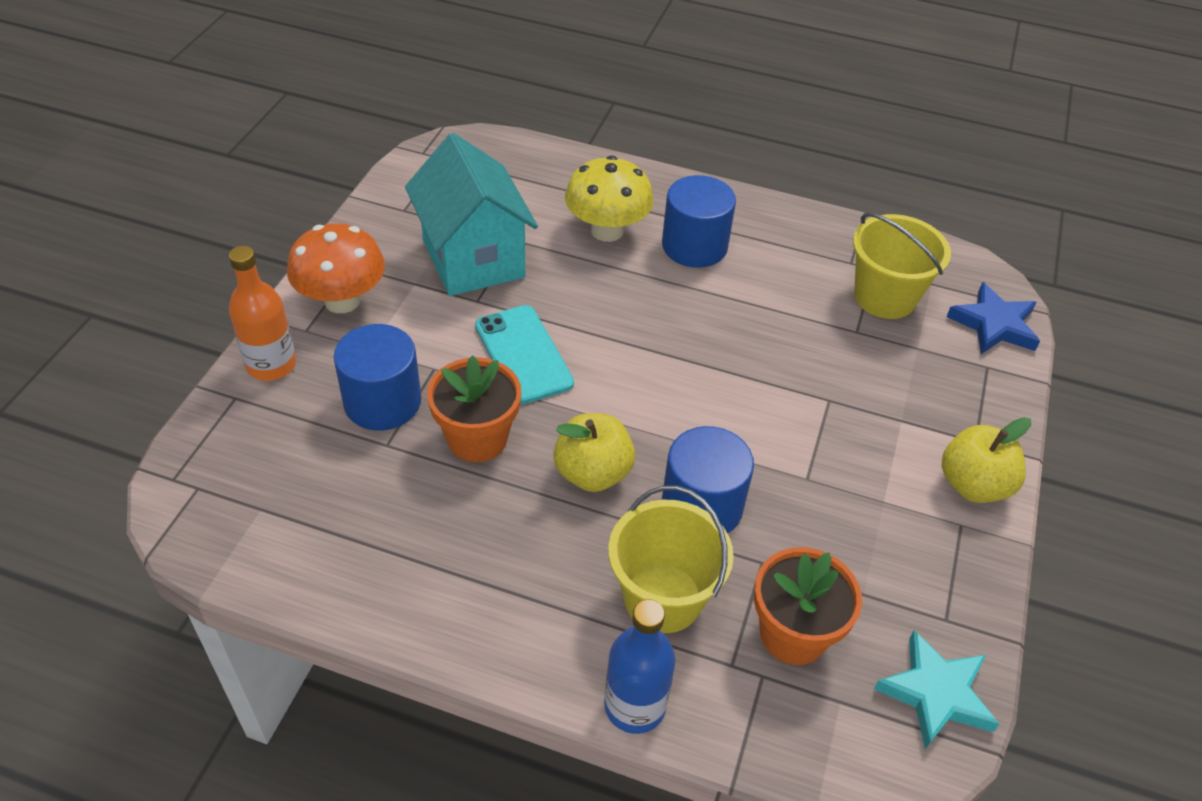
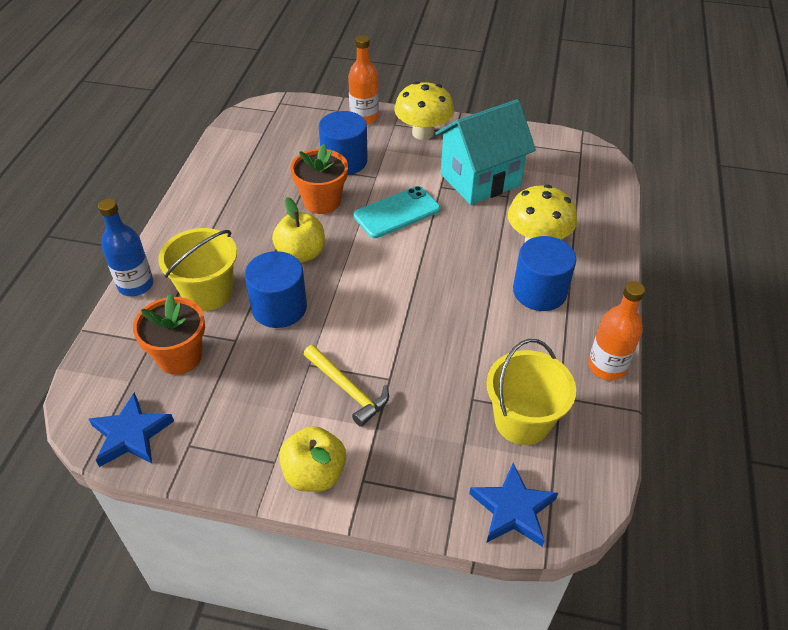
camera: 85 degrees right, 0 degrees up
orange mushroom [287,224,385,313] -> yellow mushroom [394,81,454,140]
turquoise star [874,630,999,749] -> blue star [89,392,174,467]
none -> yellow hammer [303,345,389,427]
none -> orange bottle [588,281,645,381]

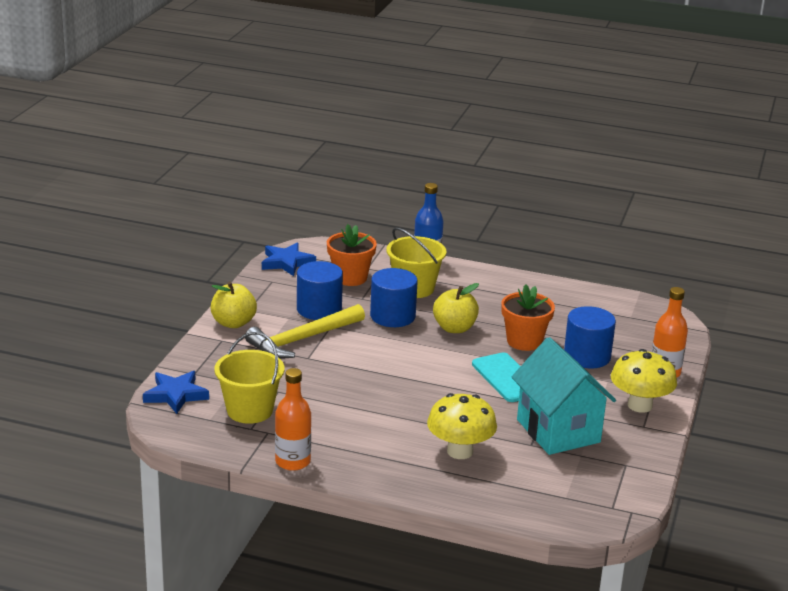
camera: 95 degrees right, 20 degrees down
yellow hammer [303,345,389,427] -> yellow hammer [245,304,365,359], size x1.51
blue cylinder [513,236,576,311] -> blue cylinder moved to [297,261,343,320]

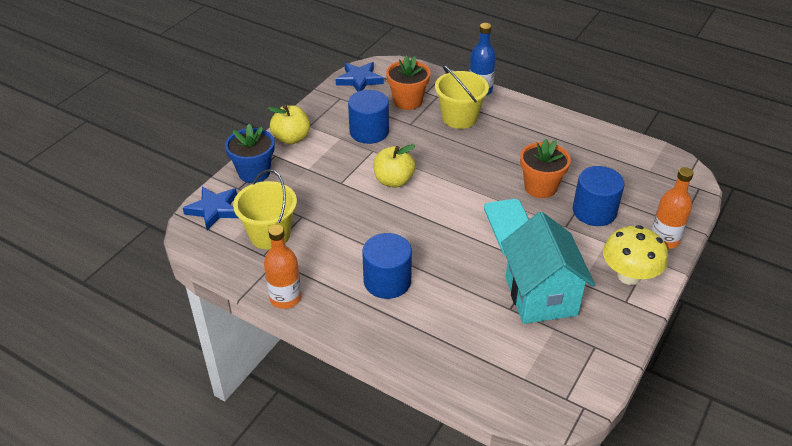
camera: 15 degrees right, 15 degrees up
yellow hammer [245,304,365,359] -> none
blue cylinder [370,268,418,327] -> blue cylinder moved to [362,233,412,299]
yellow mushroom [427,393,497,459] -> none
yellow apple [433,283,479,333] -> yellow apple moved to [373,144,416,188]
none -> blue flower pot [225,124,275,183]

